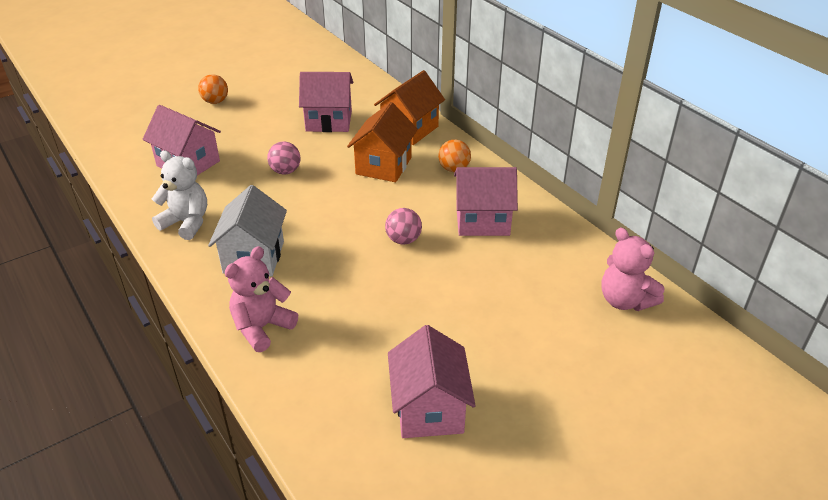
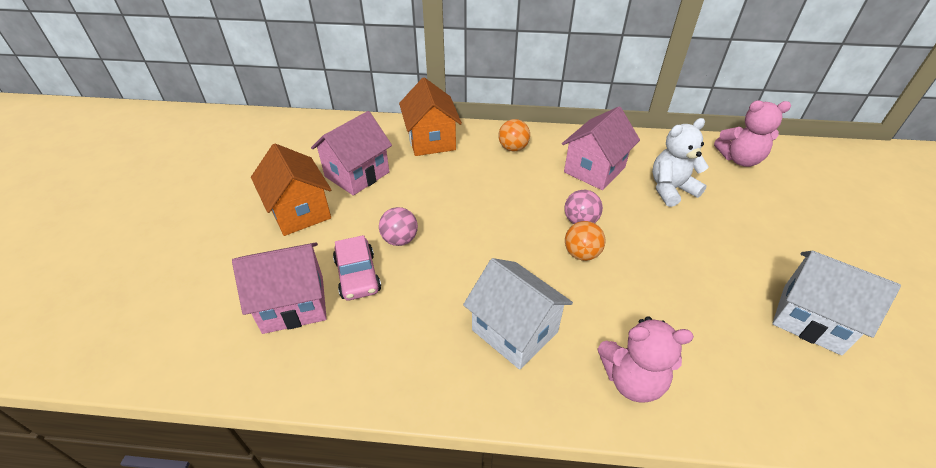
camera: 50 degrees left, 5 degrees up
white teddy bear [152,150,207,240] -> white teddy bear moved to [652,118,709,207]
orange ball [198,74,228,104] -> orange ball moved to [565,221,606,261]
pink teddy bear [225,246,298,352] -> pink teddy bear turned 75 degrees counterclockwise [598,316,694,403]
orange house [347,102,418,182] -> orange house moved to [251,143,331,236]
pink house [388,325,476,438] -> white house [772,251,901,355]
none -> pink car [333,235,381,300]

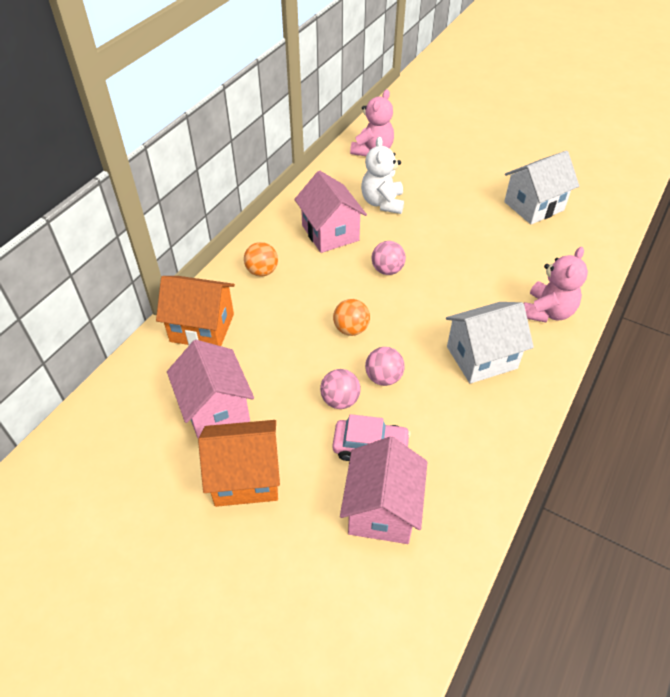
camera: 65 degrees left, 5 degrees up
orange ball [565,221,606,261] -> orange ball moved to [333,299,370,336]
none -> pink ball [365,347,405,386]

